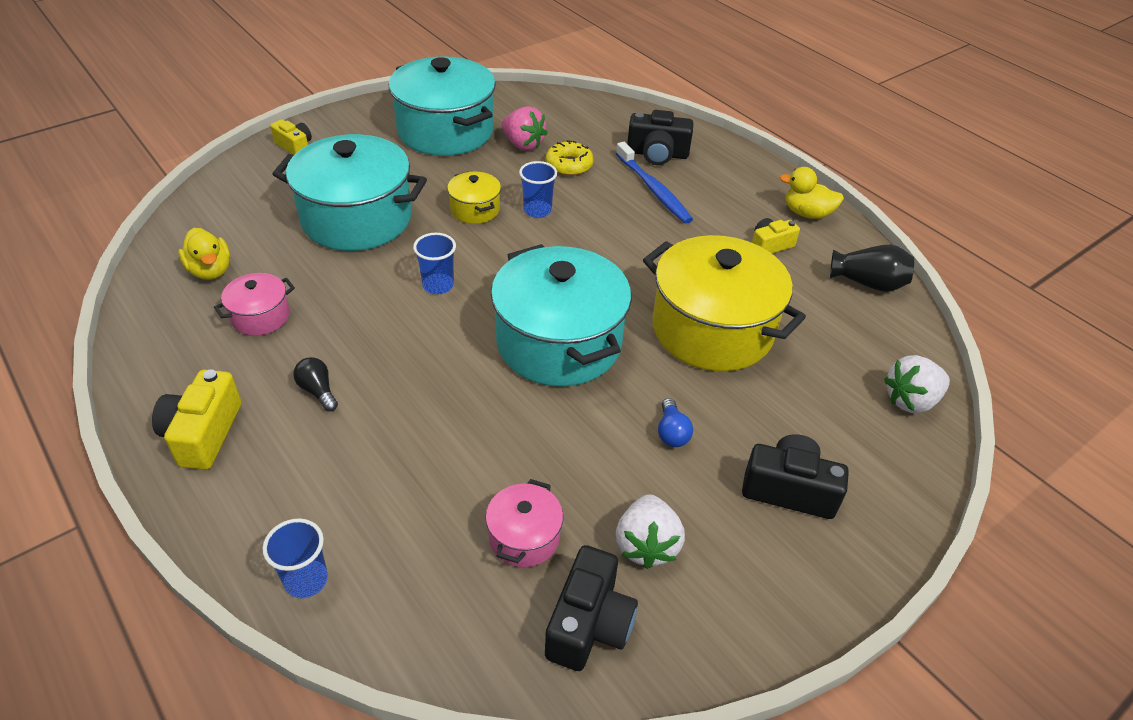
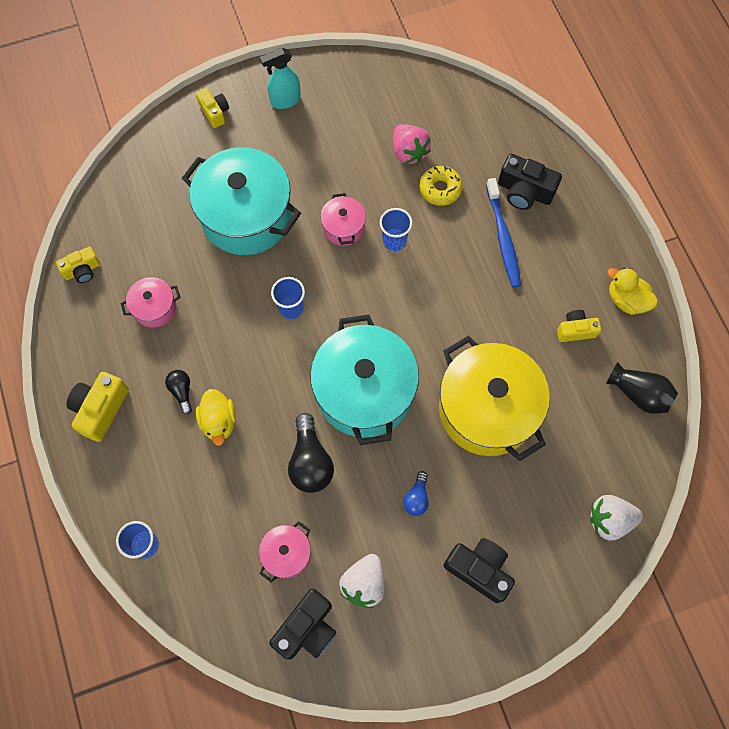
camera: 20 degrees right, 25 degrees up
yellow duck [178,228,230,280] -> yellow duck moved to [196,389,236,446]
turquoise pot [389,56,496,156] -> none
yellow pot [447,171,501,224] -> pink pot [320,193,366,246]
none -> yellow camera [56,247,100,283]
none -> turquoise spray bottle [260,48,301,109]
none -> black light bulb [288,413,334,493]

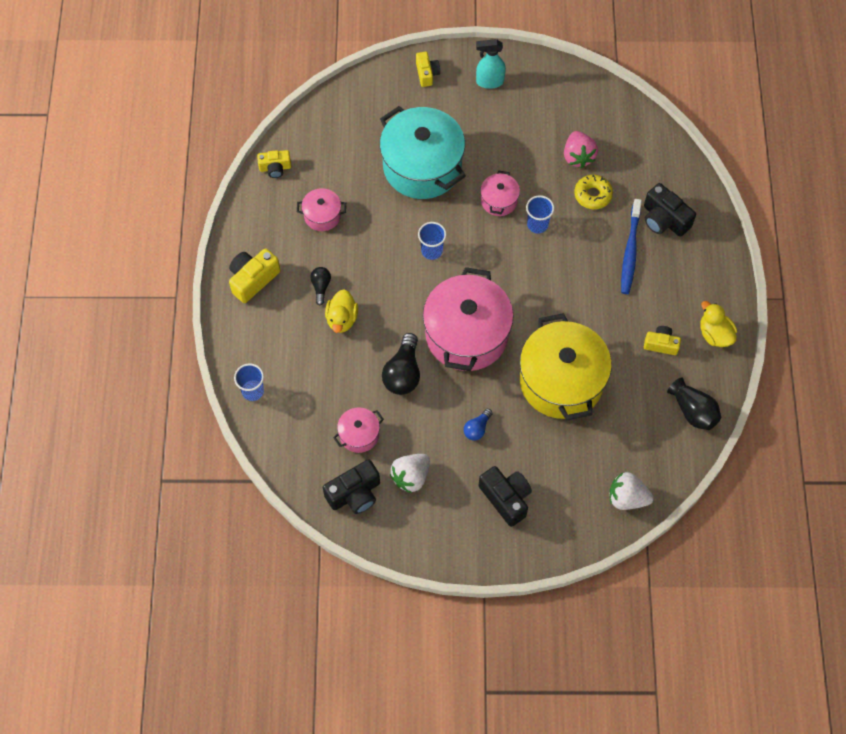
camera: 20 degrees right, 5 degrees down
turquoise pot [310,314,419,445] -> pink pot [423,267,514,371]

